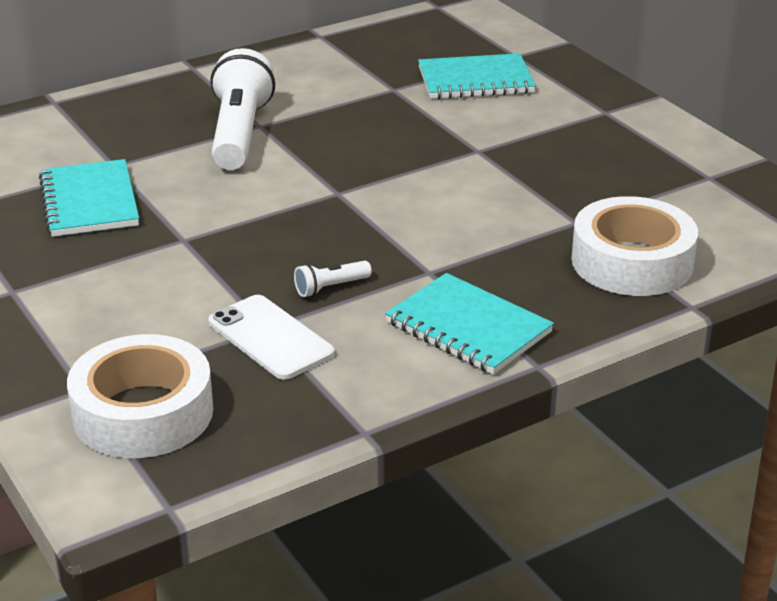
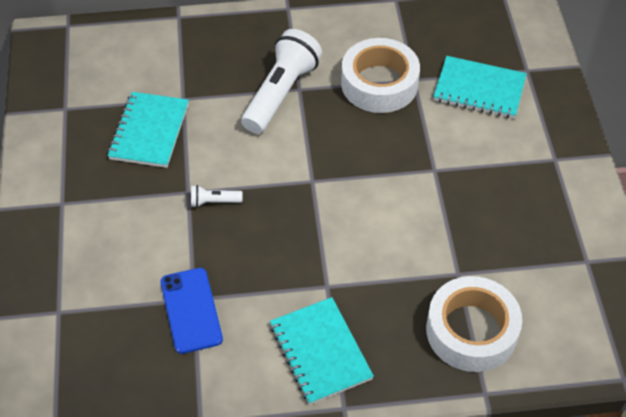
camera: 25 degrees right, 20 degrees up
white tape [67,334,213,458] -> white tape moved to [341,38,420,113]
white phone [208,295,335,380] -> blue phone [160,268,223,354]
white flashlight [294,261,372,297] -> white flashlight moved to [191,185,243,207]

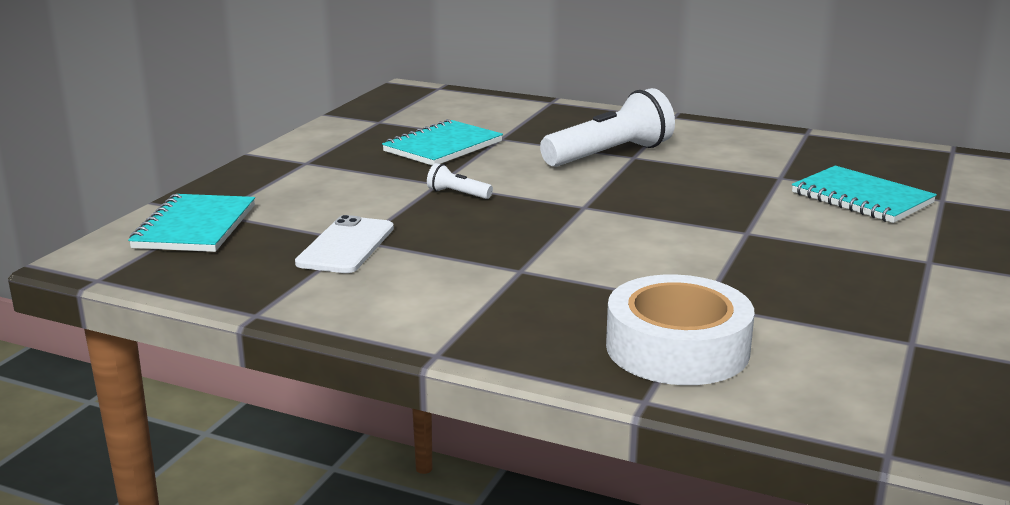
camera: 30 degrees right, 30 degrees down
blue phone [160,268,223,354] -> white phone [295,215,394,273]
turquoise notebook [270,297,374,405] -> turquoise notebook moved to [128,194,255,252]
white tape [341,38,420,113] -> none

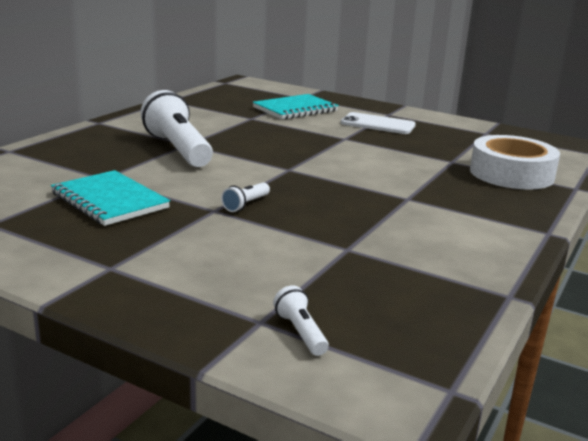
camera: 85 degrees left, 0 degrees up
turquoise notebook [128,194,255,252] -> white flashlight [273,285,329,356]
white phone [295,215,394,273] -> white phone moved to [341,112,416,134]

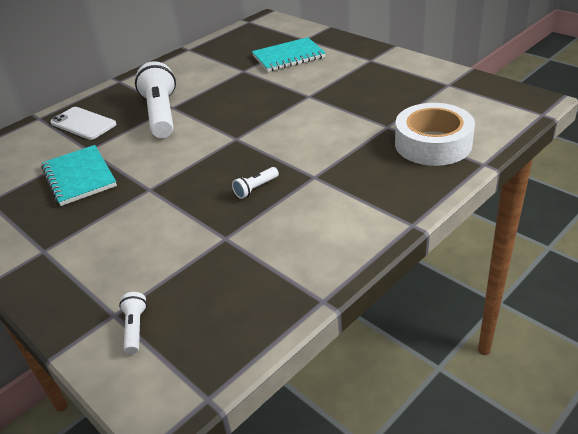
camera: 20 degrees right, 15 degrees up
white flashlight [221,182,270,212] -> white flashlight moved to [232,167,279,199]
white phone [341,112,416,134] -> white phone moved to [50,107,116,140]

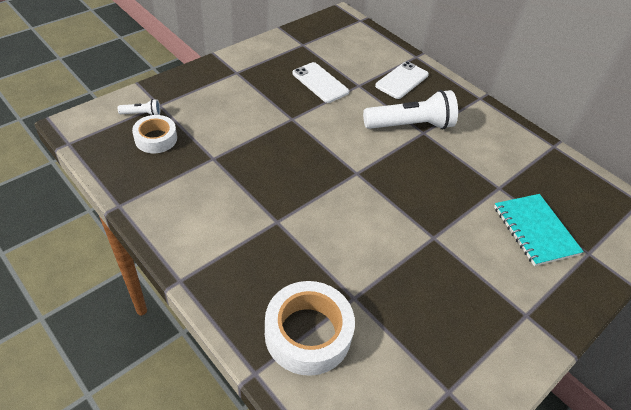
camera: 85 degrees right, 10 degrees up
turquoise notebook [41,145,117,206] -> white phone [292,62,349,103]
white flashlight [232,167,279,199] -> none
none -> white tape [132,115,177,153]

